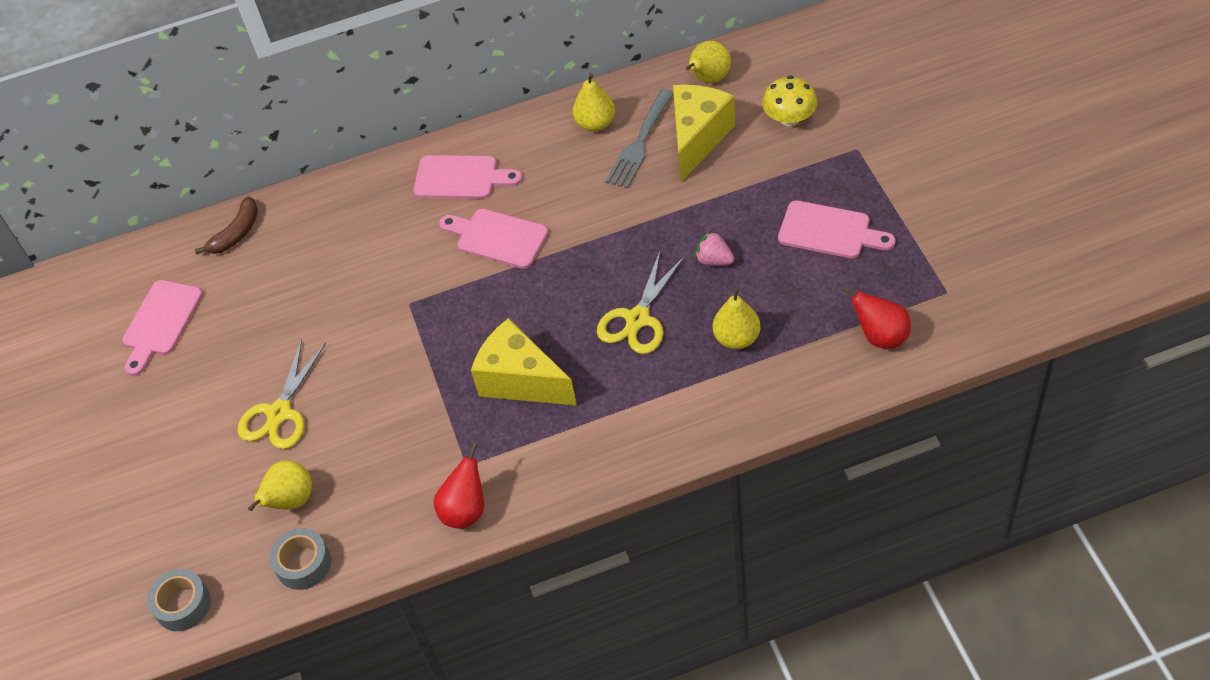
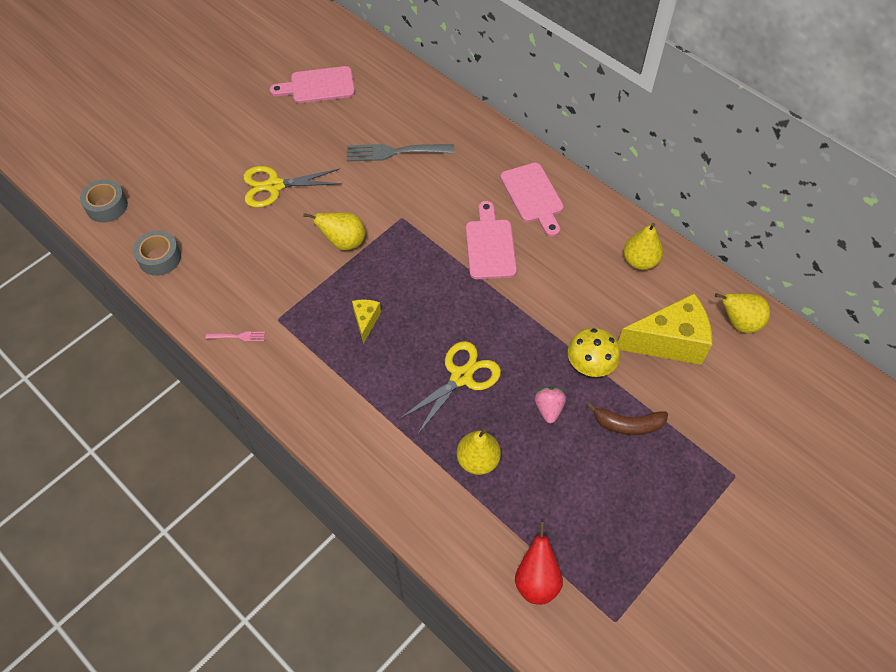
camera: 55 degrees right, 5 degrees up
brown banana [195,197,258,254] -> brown banana moved to [587,402,668,435]
yellow pear [248,461,312,511] -> yellow pear moved to [304,213,365,250]
red pear [434,443,484,529] -> pink fork [206,332,265,341]
yellow cheese [471,318,577,406] -> yellow cheese [352,299,381,344], size x0.48
yellow scissors [597,251,685,354] -> yellow scissors turned 135 degrees clockwise [399,341,501,435]
grey fork [605,89,674,189] -> grey fork moved to [347,144,454,162]
yellow mushroom [762,76,817,126] -> yellow mushroom moved to [568,328,620,377]
pink cutting board [778,200,895,258] -> none

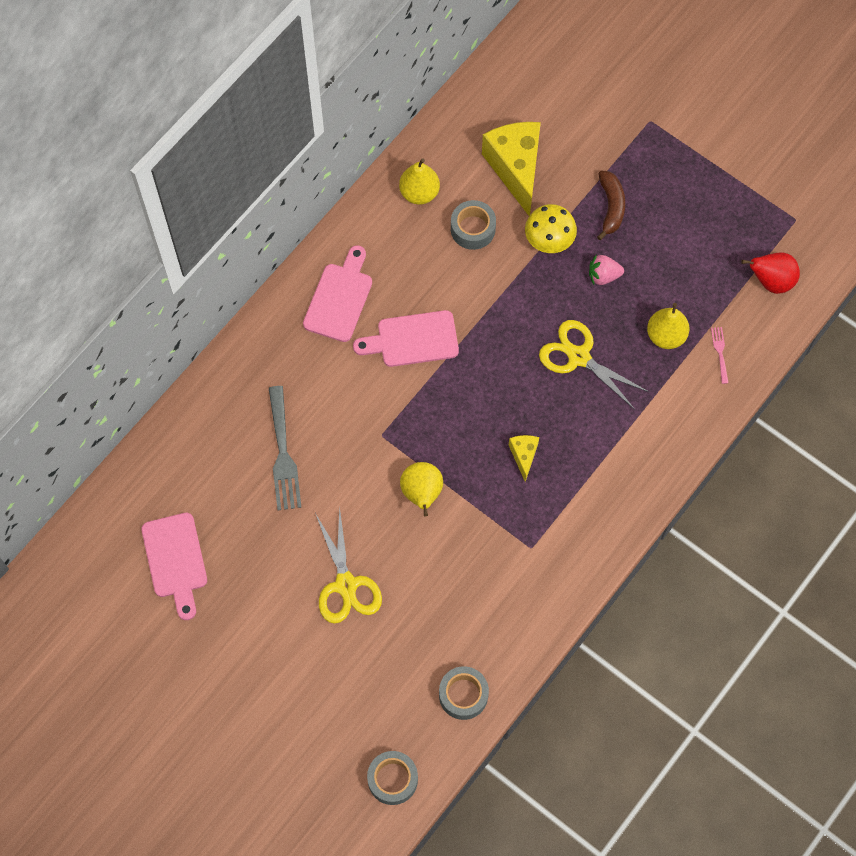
camera: 95 degrees left, 10 degrees up
pink fork [206,332,265,341] -> pink fork moved to [711,327,728,384]
yellow cheese [352,299,381,344] -> yellow cheese turned 90 degrees clockwise [509,435,539,482]
pink cutting board [500,162,564,237] -> pink cutting board turned 45 degrees counterclockwise [303,245,372,342]
yellow pear [715,293,770,333] -> none
none -> grey tape [451,200,496,250]

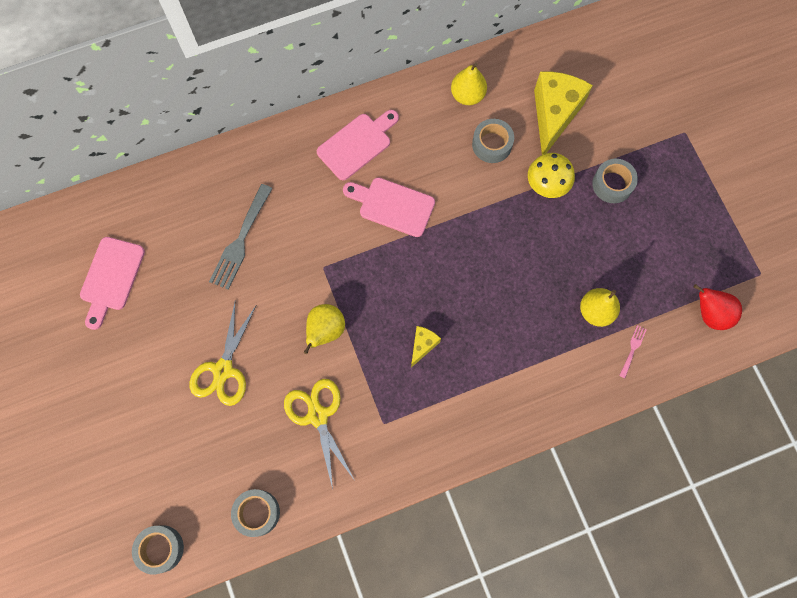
camera: 30 degrees right, 5 degrees up
yellow scissors [539,320,649,410] -> yellow scissors moved to [284,379,355,489]
pink strawberry [589,254,624,285] -> none
brown banana [597,171,625,240] -> grey tape [592,159,638,203]

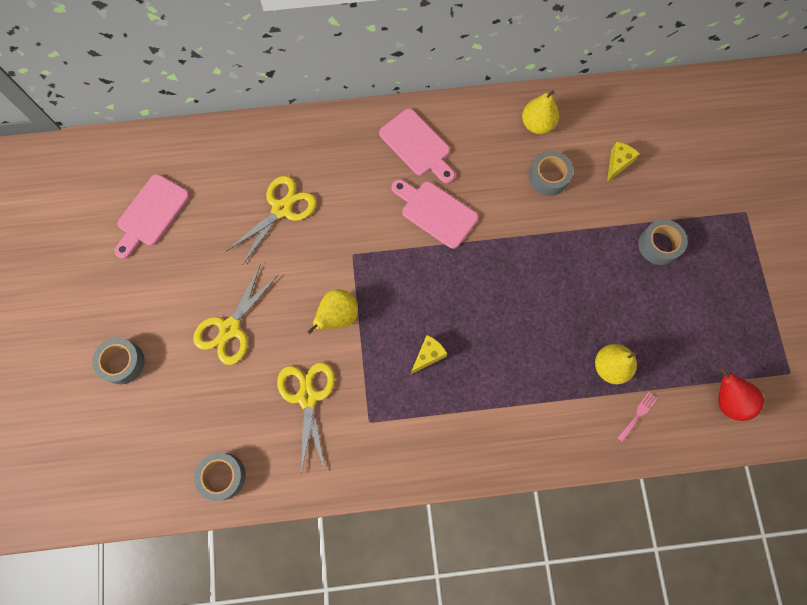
camera: 15 degrees right, 0 degrees up
grey tape [132,525,184,574] -> grey tape moved to [92,338,145,384]
grey fork [209,184,273,290] -> yellow scissors [226,176,317,265]
pink cutting board [317,110,399,180] -> pink cutting board turned 75 degrees clockwise [379,109,455,183]
yellow mushroom [528,153,575,198] -> none
yellow cheese [534,71,593,155] -> yellow cheese [607,142,640,182], size x0.48

